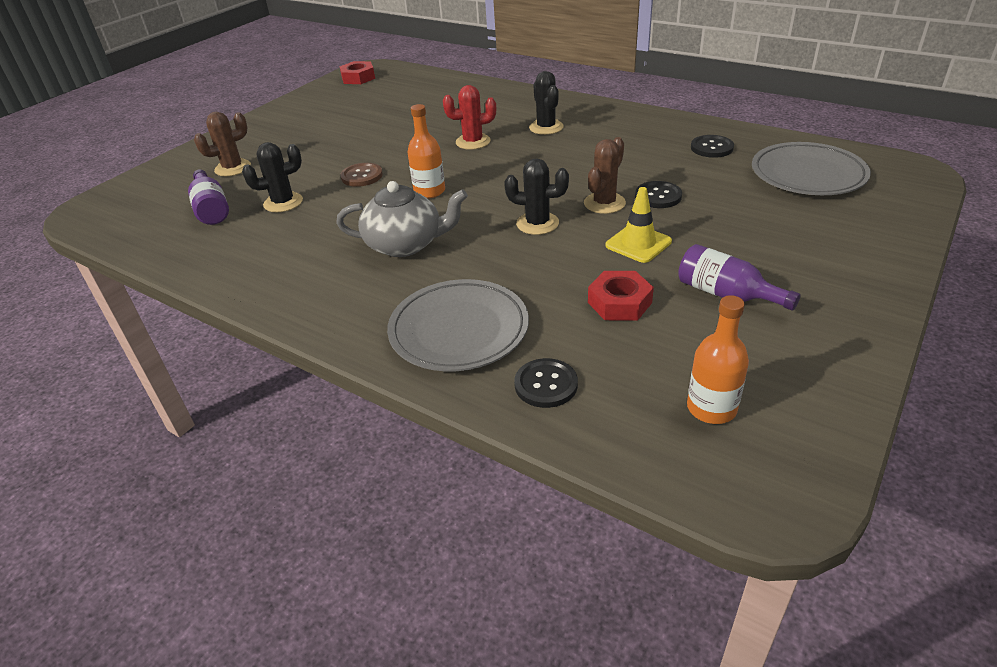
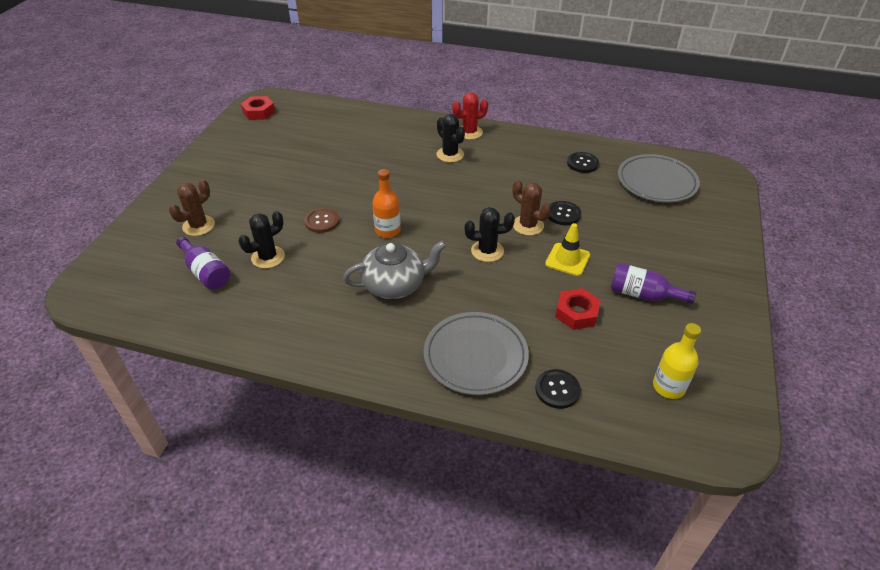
camera: 20 degrees left, 5 degrees up
red cactus [443,85,496,150] -> red cactus moved to [452,92,488,140]
brown cactus [584,137,626,214] -> brown cactus turned 60 degrees counterclockwise [513,180,551,236]
orange bottle [687,295,749,424] -> yellow bottle [653,323,701,399]

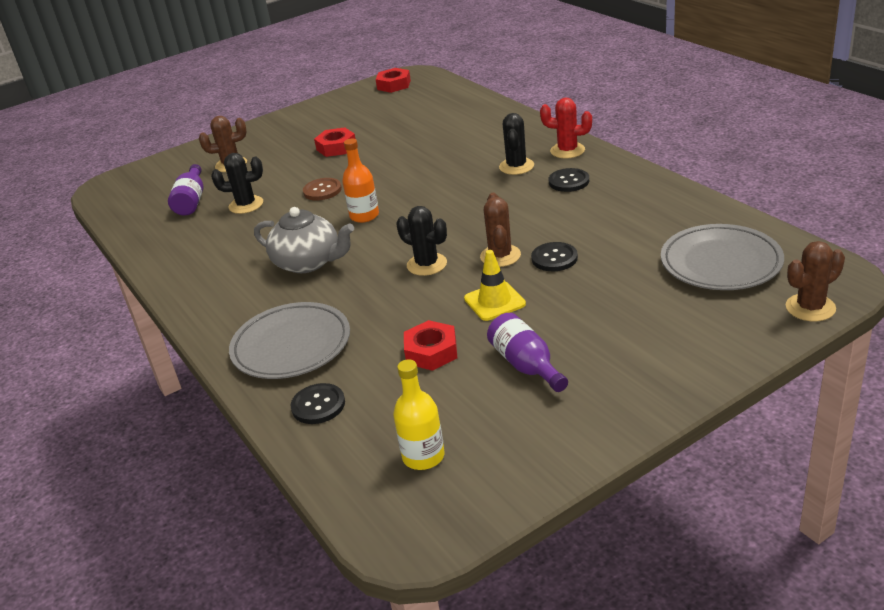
camera: 45 degrees right, 10 degrees down
black button [567,152,599,173] -> black button moved to [549,168,589,192]
none -> red nut [314,127,355,157]
none -> brown cactus [786,241,845,321]

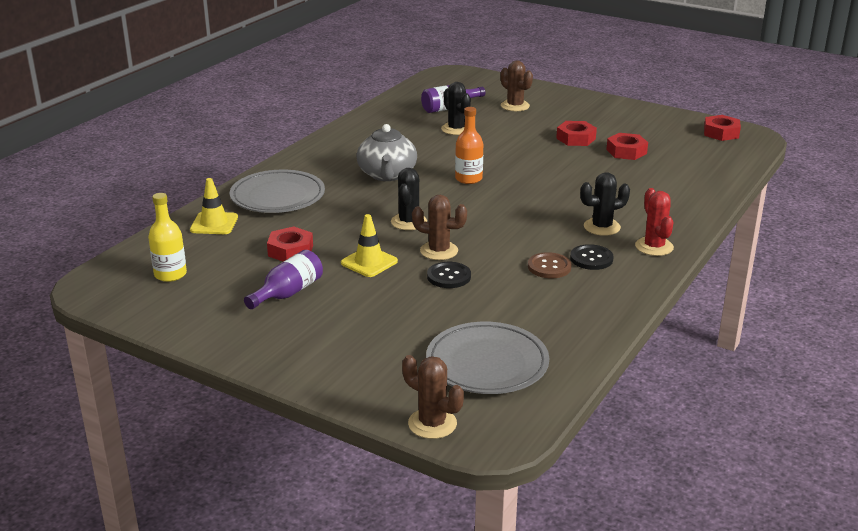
camera: 60 degrees right, 5 degrees down
black button [291,383,345,424] -> yellow traffic cone [190,178,238,234]
brown button [303,178,342,200] -> brown button moved to [528,252,572,278]
brown cactus [480,193,521,267] -> brown cactus turned 45 degrees clockwise [412,195,467,260]
none -> red nut [606,133,648,160]

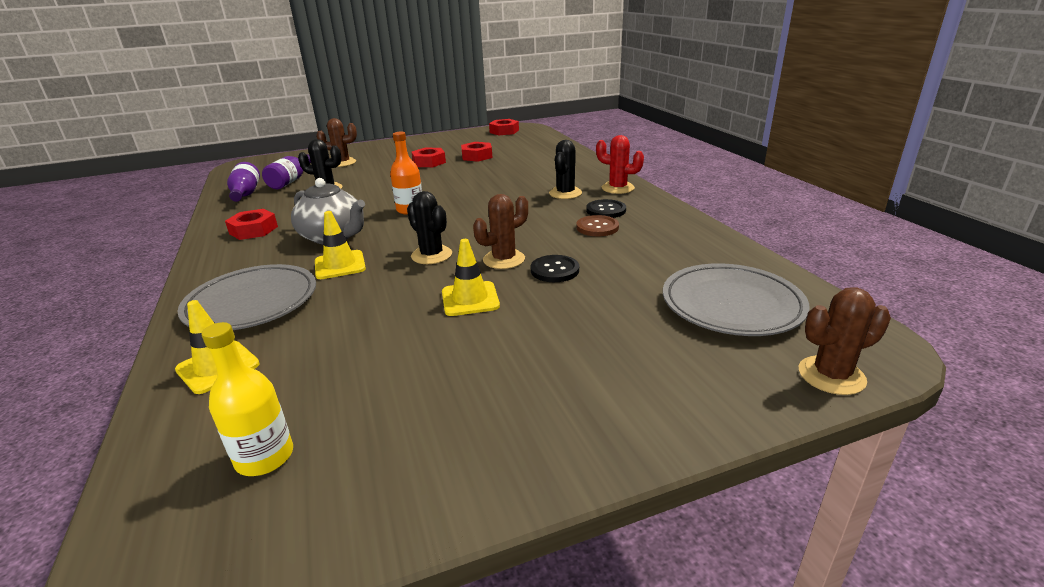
camera: 50 degrees left, 0 degrees up
purple bottle [244,250,323,309] -> purple bottle moved to [227,162,260,202]
red nut [267,226,313,262] -> red nut moved to [225,209,278,240]
none -> yellow traffic cone [315,211,366,279]

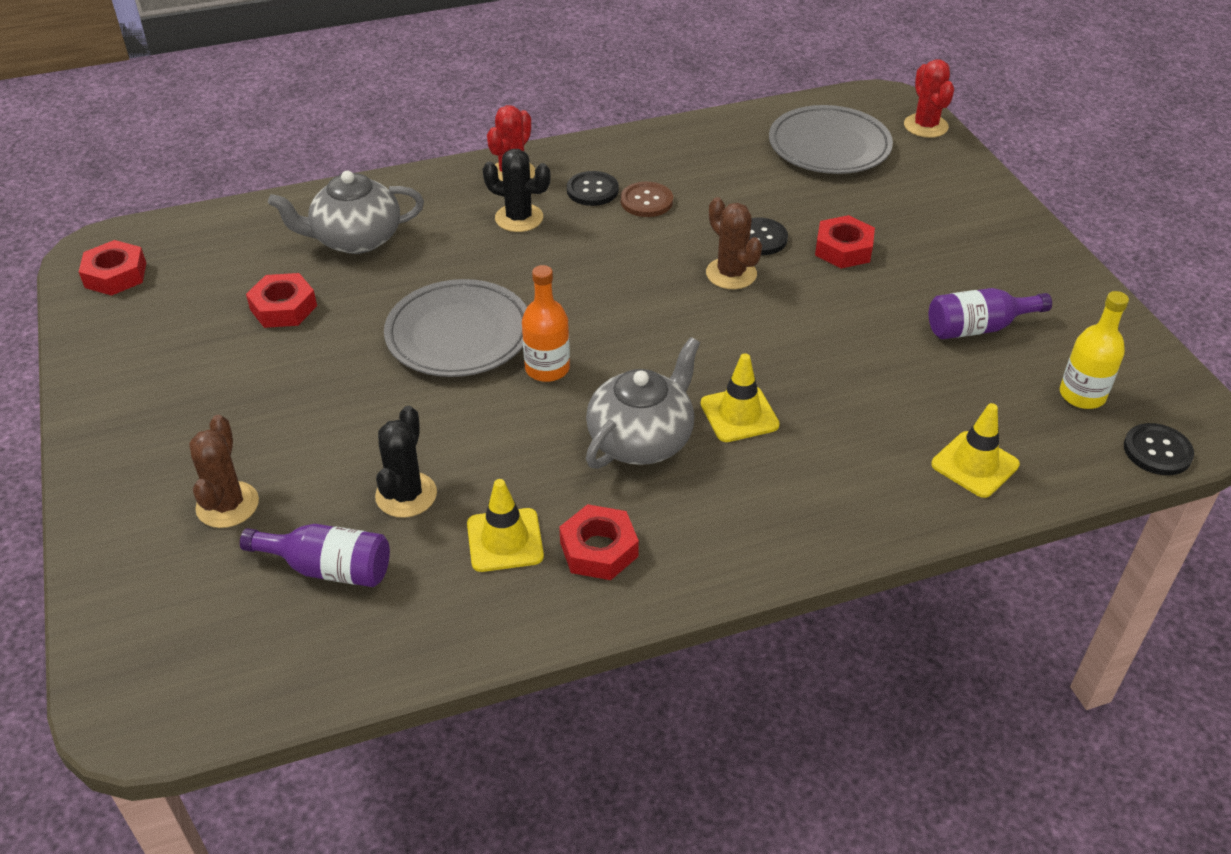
camera: 90 degrees left, 15 degrees up
grey plate [177,264,316,330] -> grey plate moved to [384,279,527,377]
purple bottle [227,162,260,202] -> purple bottle moved to [929,288,1052,339]
black cactus [407,191,452,264] -> none
red nut [412,148,446,167] -> red nut moved to [815,215,875,268]
yellow traffic cone [442,239,500,316] -> yellow traffic cone moved to [467,479,544,572]
brown cactus [799,287,891,395] -> red cactus [904,59,954,138]
none -> grey teapot [268,171,424,254]
none -> black button [1124,423,1194,475]

